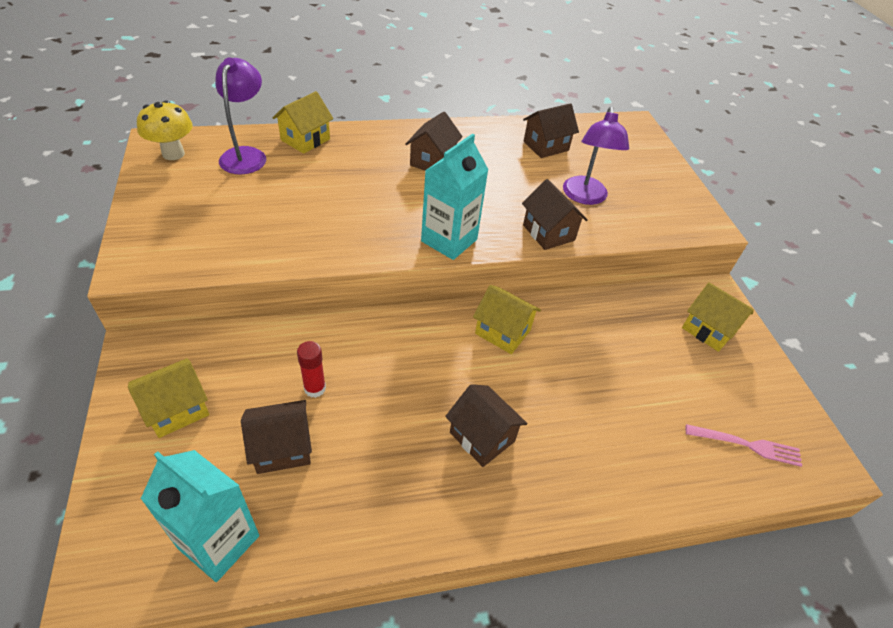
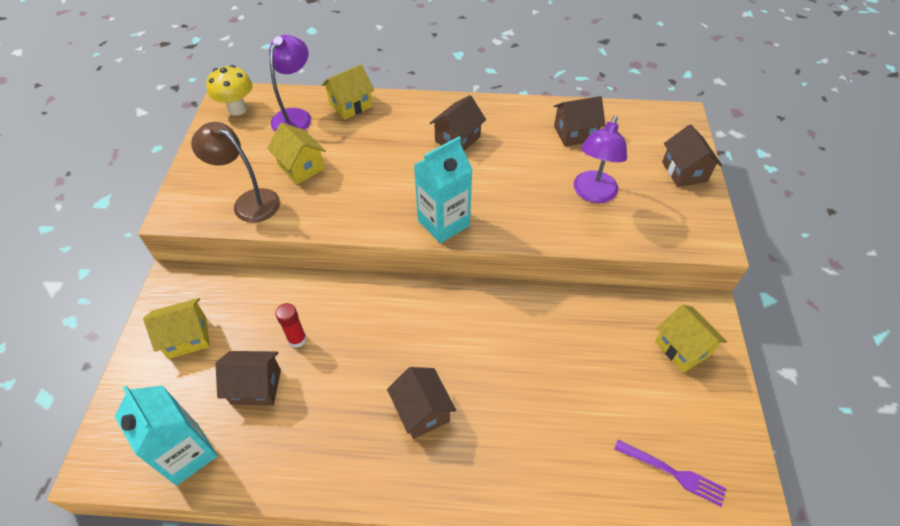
camera: 20 degrees right, 5 degrees up
yellow house [473,285,541,354] -> yellow house moved to [267,123,326,184]
brown house [522,179,588,250] -> brown house moved to [662,124,722,187]
pink fork [686,424,802,467] -> purple fork [614,440,726,507]
none -> brown lamp [191,122,280,223]

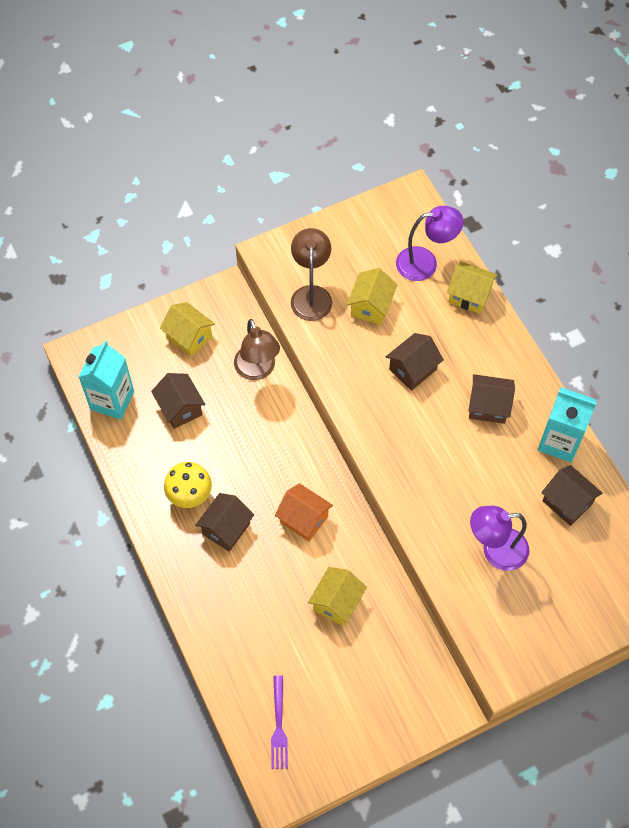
camera: 60 degrees right, 10 degrees up
yellow mushroom [206,65,252,116] -> yellow mushroom moved to [164,462,212,508]
red glue stick [275,303,307,348] -> none
turquoise carton [414,136,473,243] -> turquoise carton moved to [538,387,596,462]
yellow house [655,305,727,373] -> yellow house moved to [308,567,367,626]
brown house [662,124,722,187] -> brown house moved to [386,333,444,391]
none -> brown lamp [234,319,280,380]
none -> orange house [275,483,333,541]

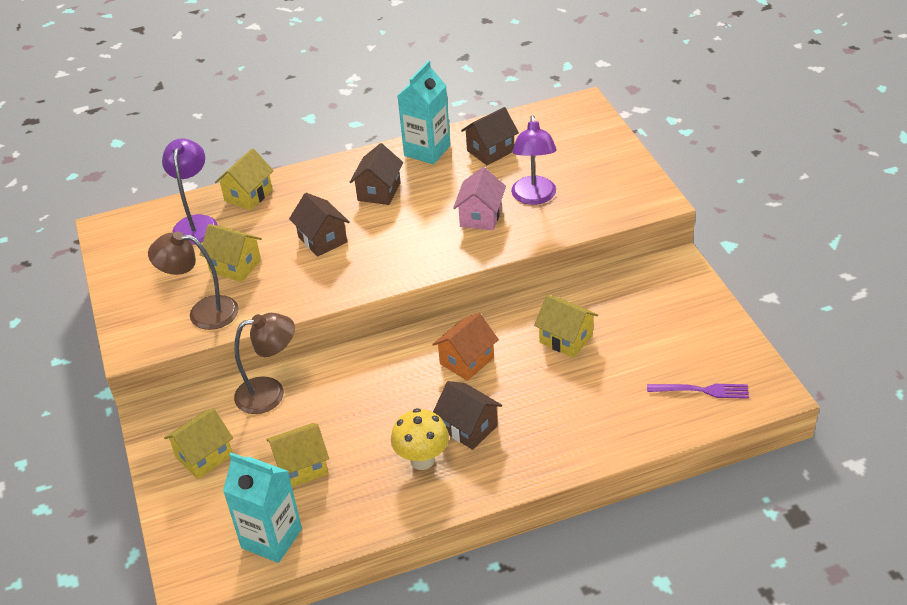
camera: 80 degrees left, 20 degrees down
brown house [151,373,206,429] -> yellow house [266,423,329,487]
none -> pink house [453,167,506,230]

